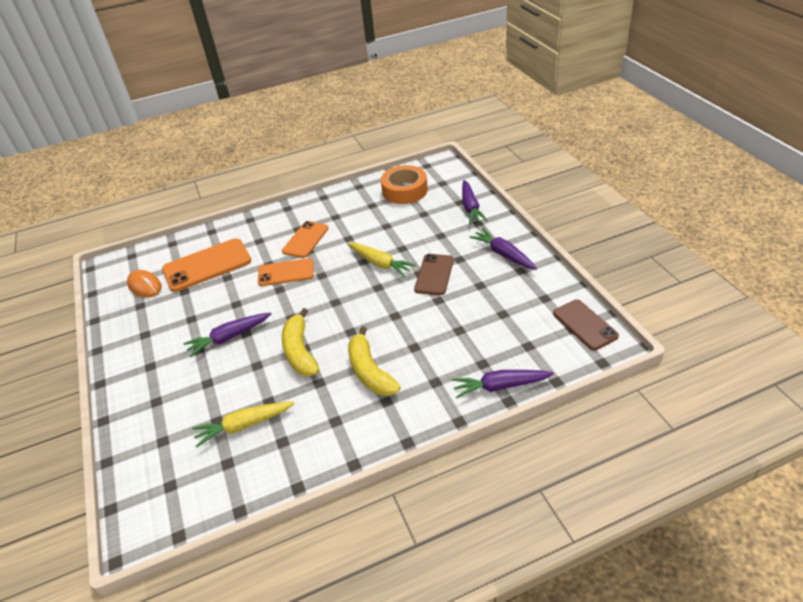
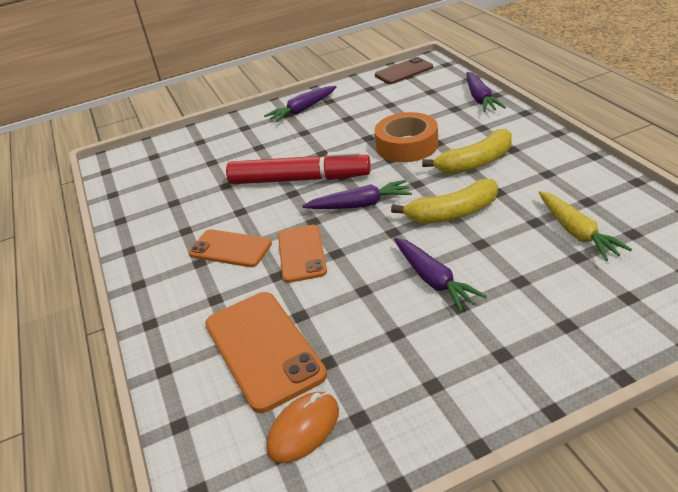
camera: 90 degrees left, 5 degrees down
yellow carrot [348,243,416,277] -> red marker [226,150,371,184]
orange tape [381,165,428,204] -> orange tape moved to [375,112,438,162]
brown phone [414,254,454,295] -> none
purple carrot [462,180,488,224] -> purple carrot moved to [302,180,412,209]

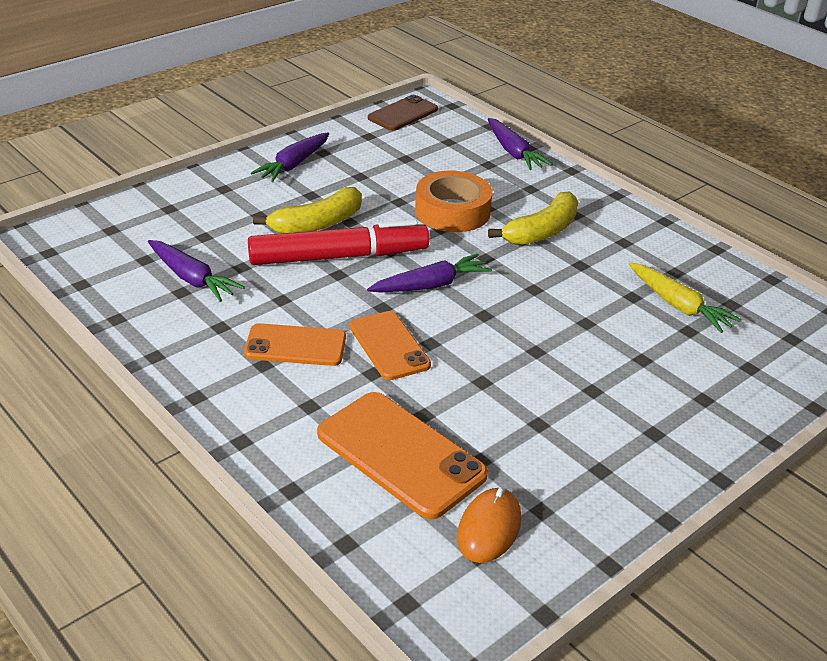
camera: 25 degrees left, 0 degrees up
yellow banana [391,179,498,224] -> yellow banana moved to [253,187,362,233]
purple carrot [394,238,487,312] -> purple carrot moved to [148,240,245,302]

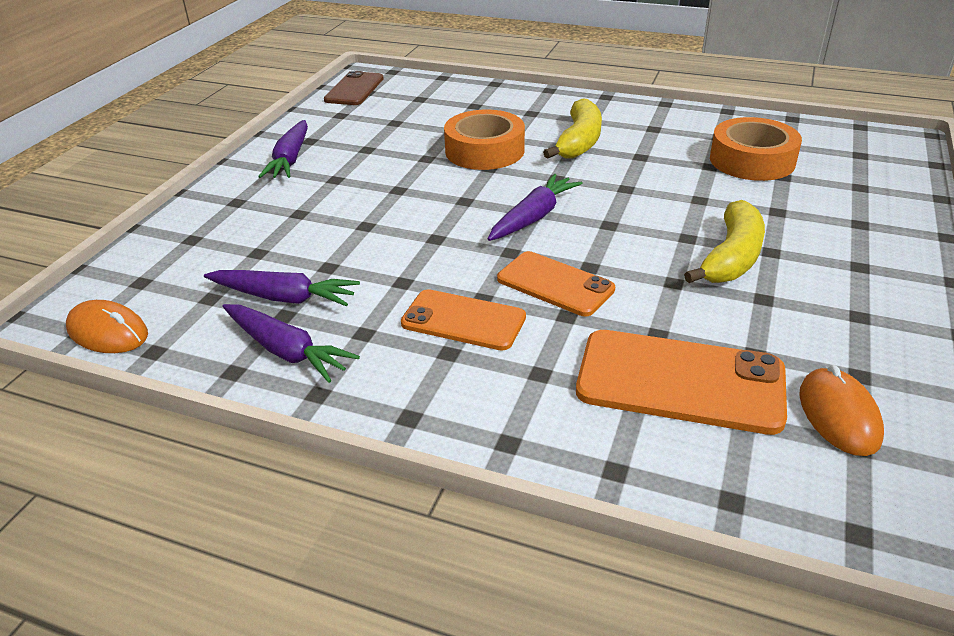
camera: 25 degrees left, 0 degrees up
orange phone [244,323,346,366] -> orange phone turned 45 degrees clockwise [401,289,526,351]
red marker [248,220,429,265] -> none
yellow banana [253,187,362,233] -> yellow banana moved to [684,200,765,283]
purple carrot [488,118,553,170] -> purple carrot moved to [223,304,360,383]
yellow carrot [629,262,742,333] -> orange tape [710,117,802,181]
none -> orange mouse [66,300,148,353]

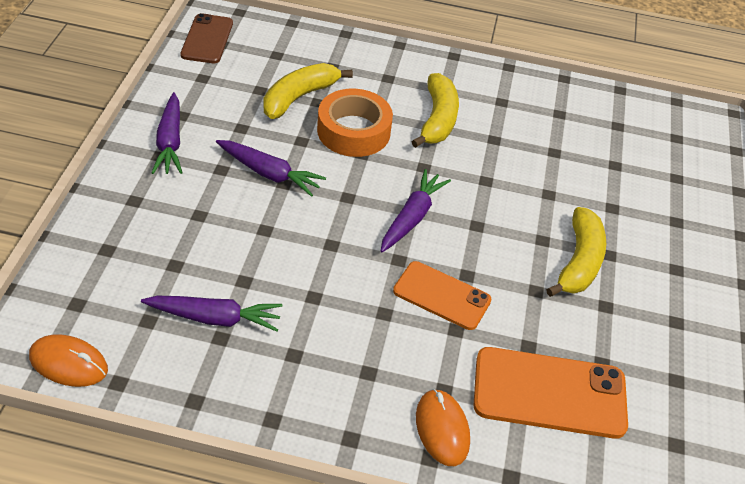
camera: 15 degrees left, 10 degrees up
purple carrot [223,304,360,383] -> purple carrot moved to [216,140,326,197]
orange phone [401,289,526,351] -> none
orange tape [710,117,802,181] -> none
orange mouse [799,365,884,456] -> orange mouse moved to [416,389,470,466]
none -> yellow banana [264,63,353,119]

